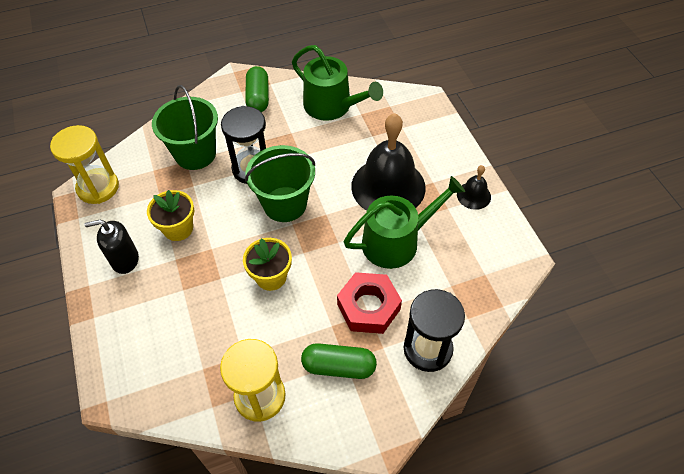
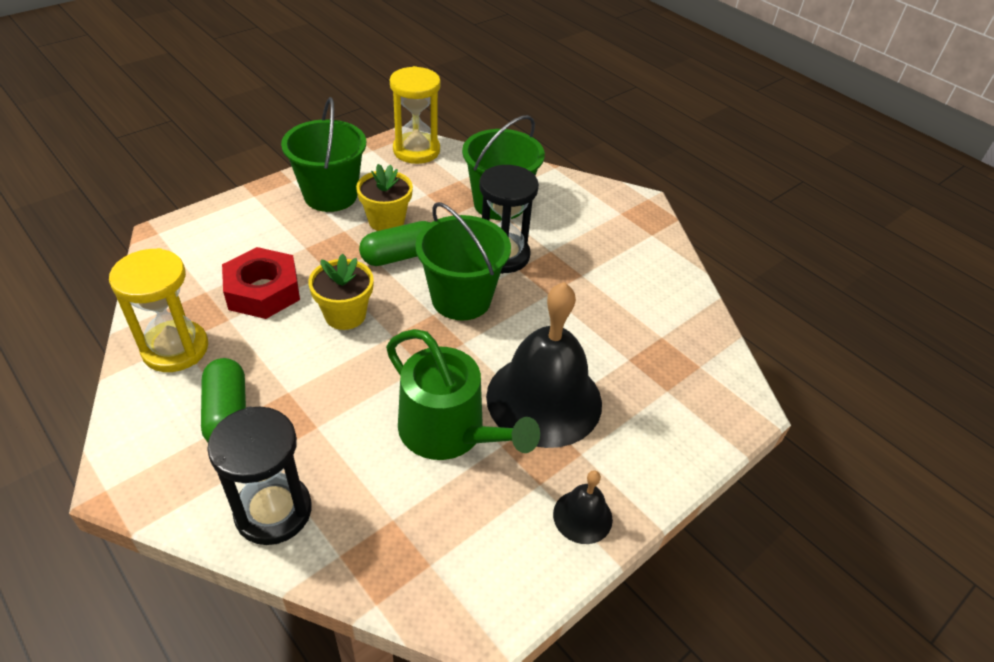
camera: 65 degrees right, 10 degrees down
black soap dispenser [85,219,139,274] -> green bucket [281,97,366,212]
green capsule [245,66,269,112] -> green capsule moved to [359,221,430,266]
green watering can [292,45,383,121] -> none
red nut [337,272,402,334] -> red nut moved to [222,247,300,319]

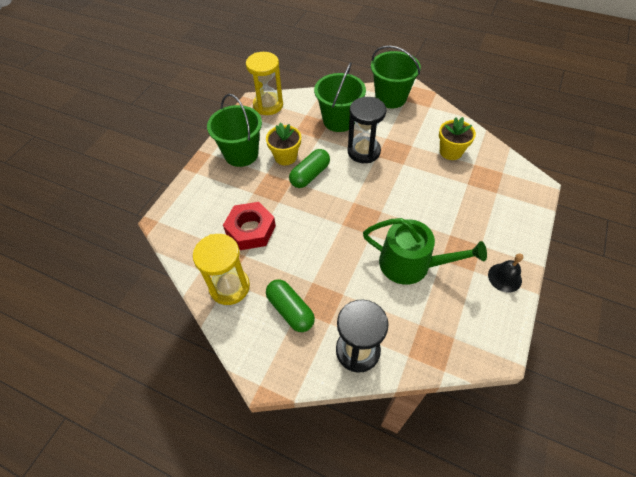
camera: 20 degrees left, 10 degrees up
yellow flower pot [308,254,374,330] -> yellow flower pot moved to [439,117,476,160]
green bucket [415,202,511,321] -> green bucket moved to [371,46,421,108]
black bell [486,282,602,448] -> none

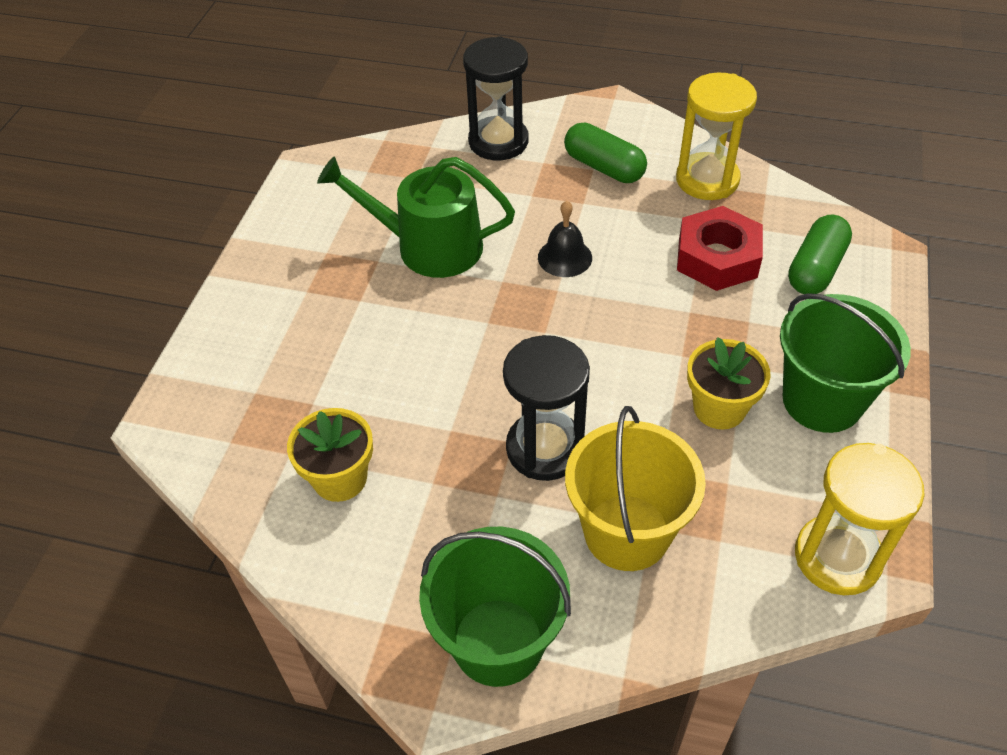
camera: 170 degrees right, 5 degrees down
green capsule [289,149,330,188] -> green capsule moved to [788,214,852,294]
green bucket [314,62,366,132] -> yellow bucket [565,406,706,571]
black bell [488,253,524,292] -> black bell moved to [538,201,592,277]

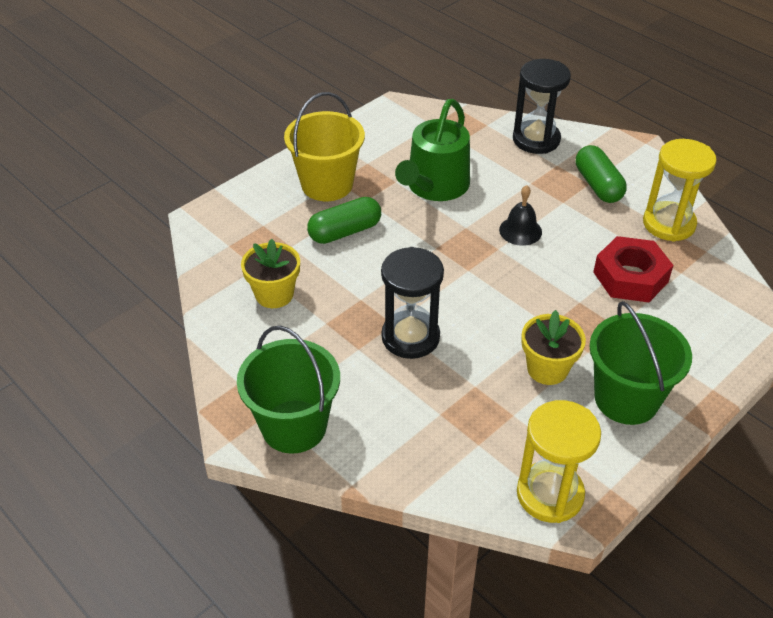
camera: 30 degrees right, 5 degrees down
green watering can [317,156,515,278] -> green watering can turned 105 degrees counterclockwise [395,99,470,201]
yellow bucket [565,406,706,571] -> yellow bucket moved to [284,92,365,201]
green capsule [788,214,852,294] -> green capsule moved to [307,197,381,244]

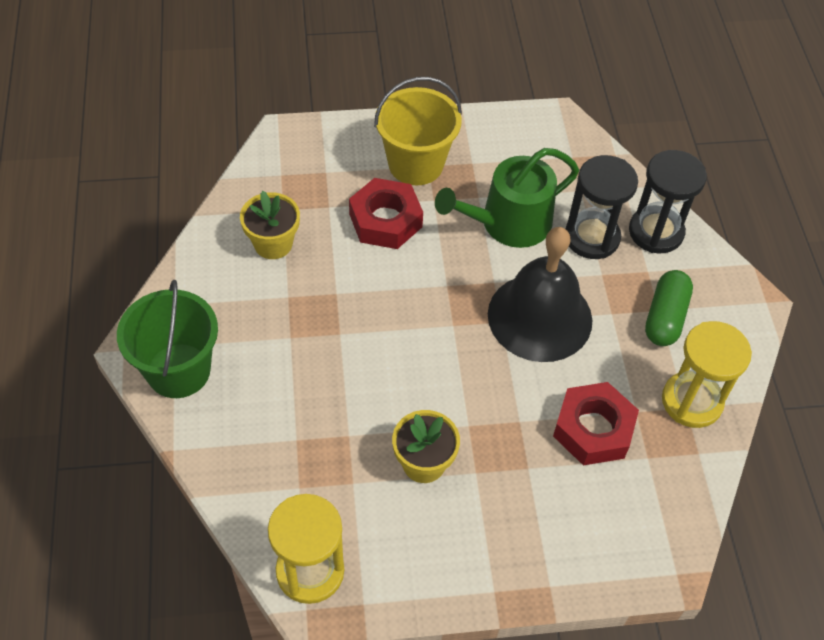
camera: 35 degrees right, 10 degrees up
green capsule [307,197,381,244] -> red nut [349,178,423,249]
black hourglass [381,247,444,359] -> black hourglass moved to [566,155,638,259]
black bell [499,185,542,246] -> black bell [488,227,592,362], size x2.20
green bucket [589,301,692,425] -> none

